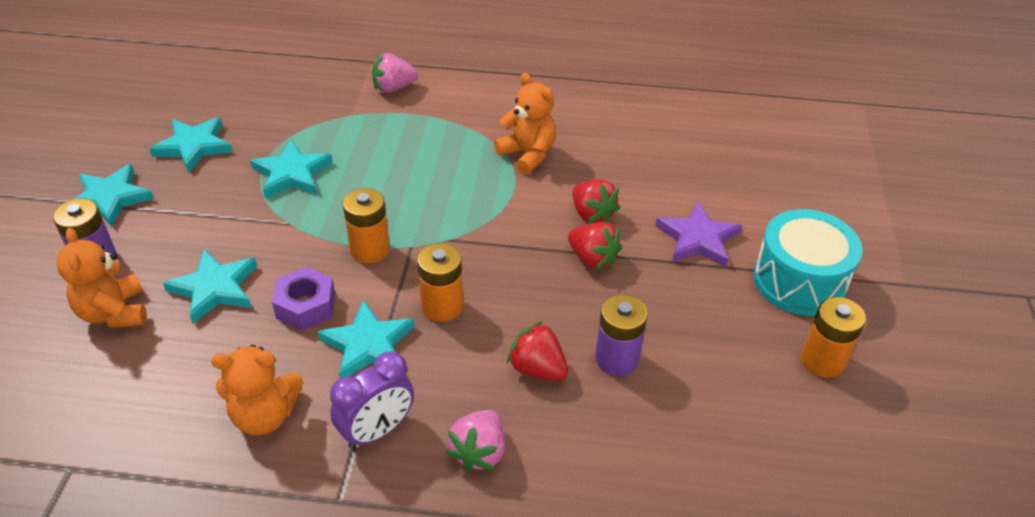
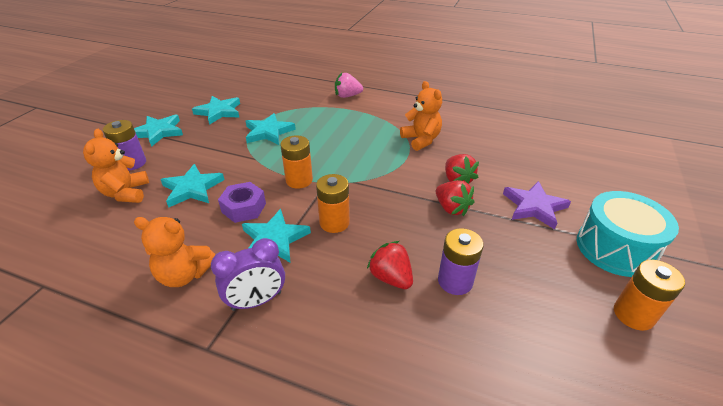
camera: 15 degrees right, 5 degrees down
pink strawberry [446,410,505,473] -> none

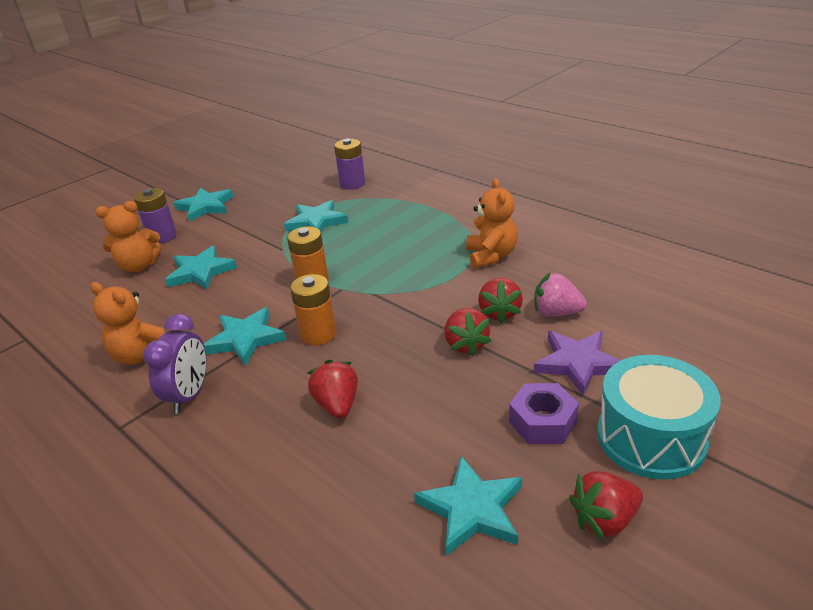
camera: 25 degrees right, 5 degrees down
orange teddy bear [83,129,149,203] -> orange teddy bear turned 120 degrees counterclockwise [96,201,161,272]
turquoise star [192,96,240,125] -> turquoise star moved to [414,456,522,556]
purple clock [211,238,285,311] -> purple clock turned 75 degrees counterclockwise [143,314,206,414]
purple nut [218,182,266,223] -> purple nut moved to [509,383,579,444]
pink strawberry [335,73,363,98] -> pink strawberry moved to [535,272,587,317]
purple battery [438,228,483,295] -> purple battery moved to [334,139,365,190]
orange battery [614,260,685,331] -> red strawberry [569,471,643,540]

